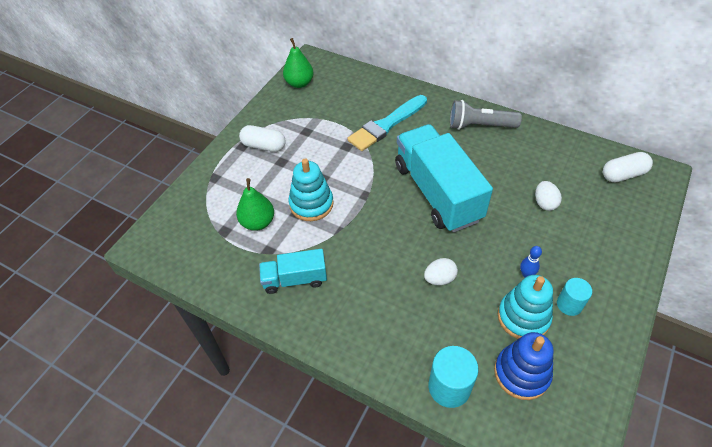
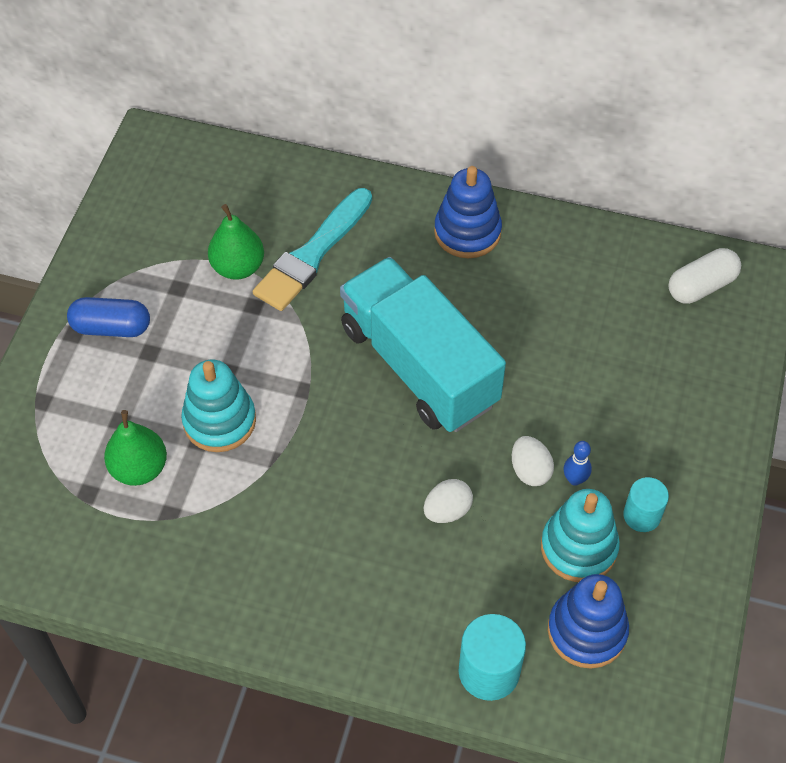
camera: 15 degrees left, 5 degrees up
white capsule [239,125,286,152] -> blue capsule [67,297,150,337]
turquoise truck [259,249,327,294] -> none
green pear [283,38,314,88] -> green pear moved to [208,204,264,280]
grey flashlight [450,100,522,130] -> blue stacking toy [434,166,502,258]
white egg [535,181,562,211] -> white egg moved to [512,436,554,486]

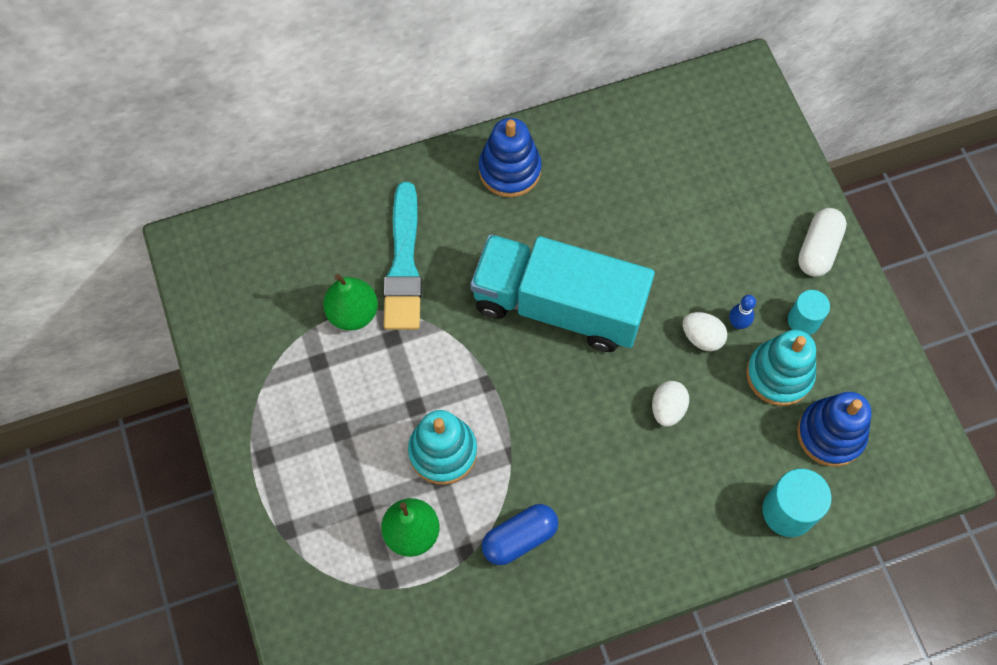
camera: 35 degrees left, 10 degrees up
blue capsule [67,297,150,337] -> blue capsule moved to [482,504,558,565]
white capsule [668,248,741,304] -> white capsule moved to [798,208,847,277]

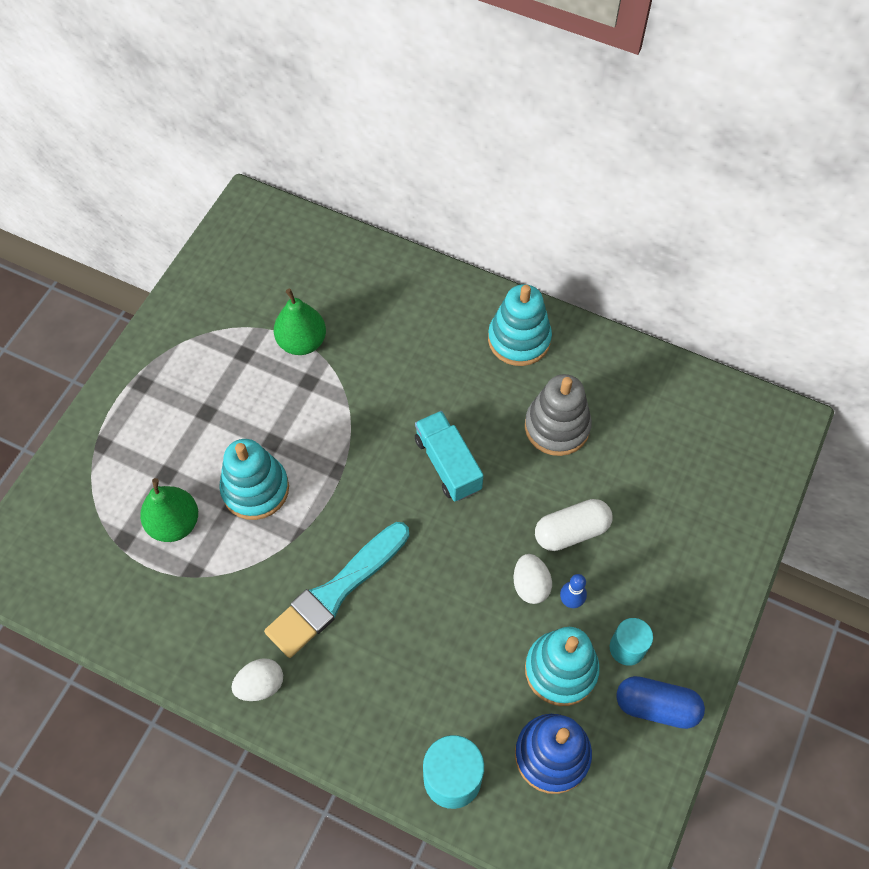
camera: 45 degrees right, 5 degrees down
turquoise brush [383,182,422,330] -> turquoise brush moved to [264,522,409,658]
turquoise truck [470,234,655,352] -> turquoise truck [415,411,484,502], size x0.52
blue stacking toy [479,118,542,197] -> turquoise stacking toy [488,284,552,366]
blue capsule [482,504,558,565] -> blue capsule moved to [616,676,705,729]
white egg [652,381,689,427] -> white egg moved to [231,658,283,701]
white capsule [798,208,847,277] -> white capsule moved to [535,499,612,551]
none -> grey stacking toy [525,374,592,456]

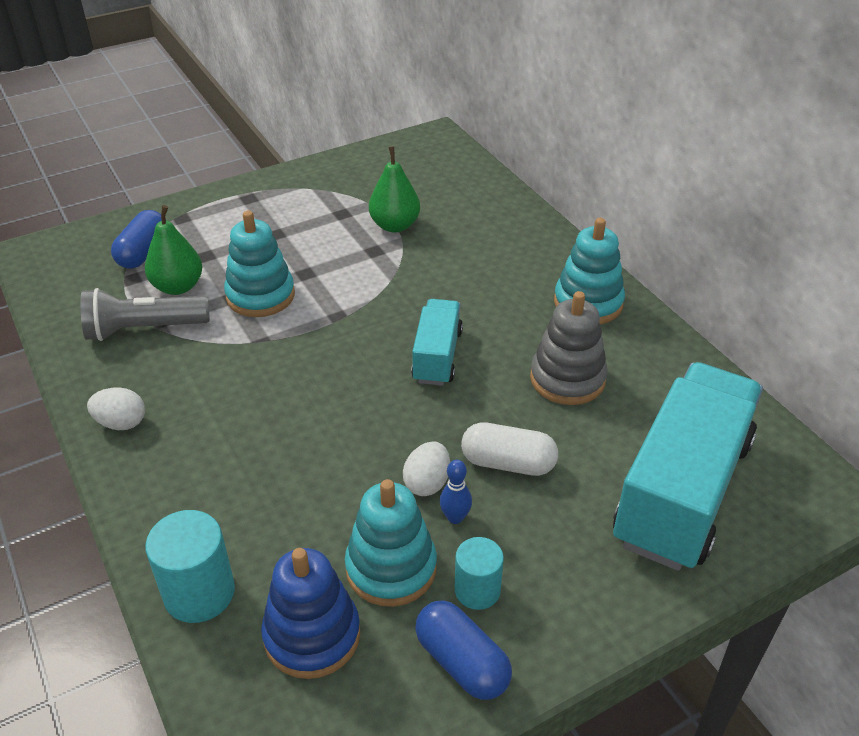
camera: 35 degrees right, 20 degrees down
turquoise brush [264,522,409,658] -> none
none -> grey flashlight [80,288,210,341]
none -> blue capsule [111,210,162,269]
none -> turquoise truck [613,362,763,571]

